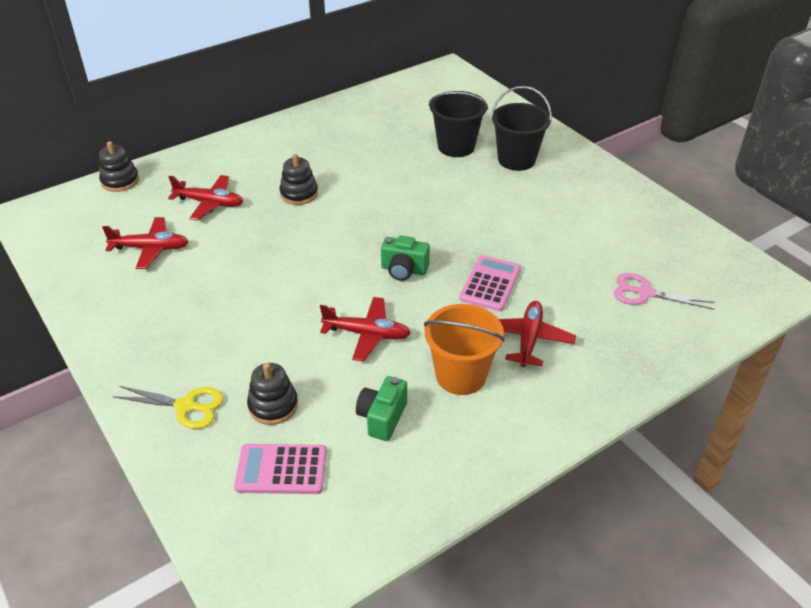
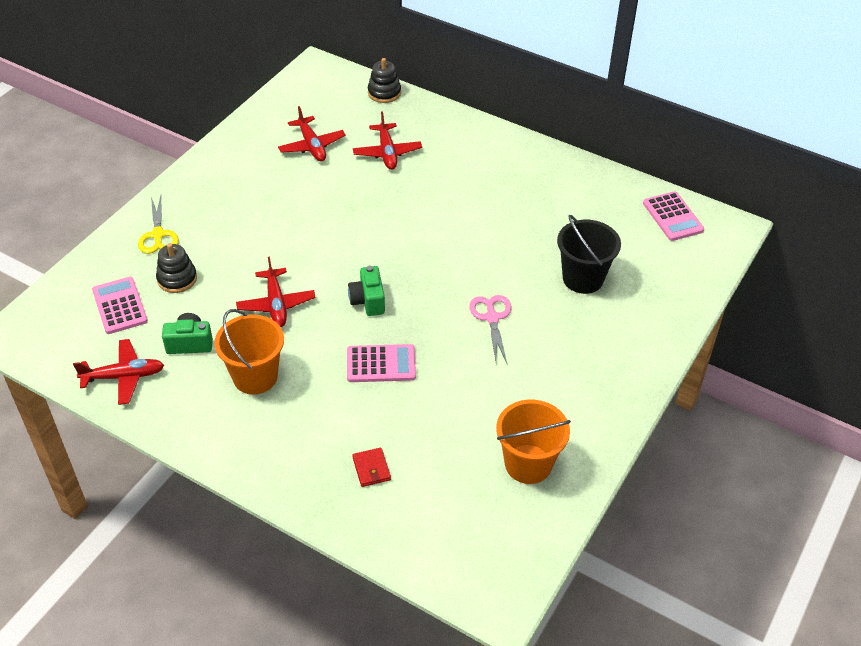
camera: 65 degrees right, 5 degrees up
black stacking toy [279,154,318,205] -> none
black bucket [491,86,552,171] -> none
red plane [499,301,576,367] -> red plane moved to [73,339,164,405]
pink scissors [614,273,715,309] -> pink scissors moved to [469,295,511,363]
none -> red wallet [352,448,391,487]
none -> orange bucket [496,399,571,484]
none -> pink calculator [643,191,704,241]

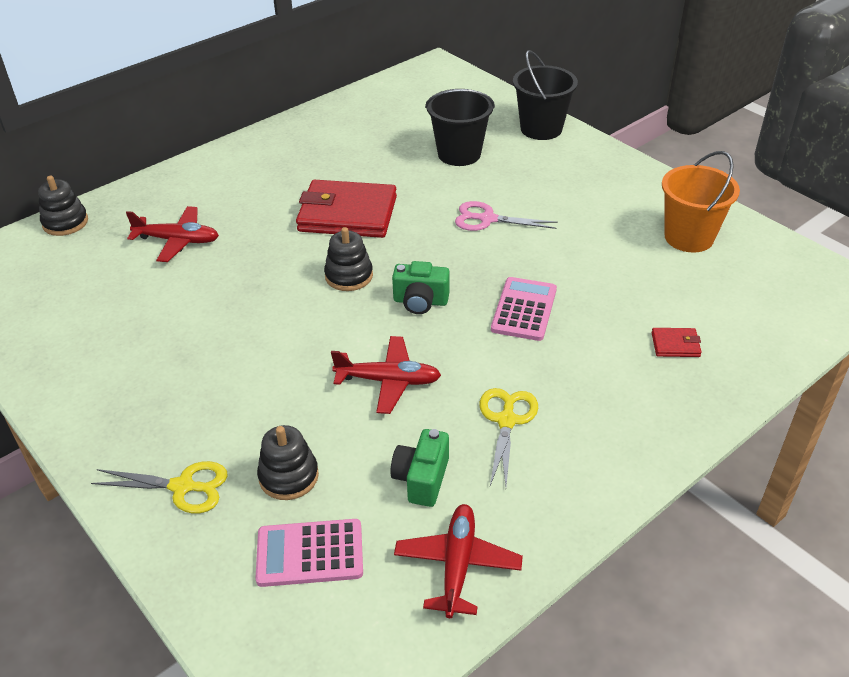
camera: 70 degrees left, 5 degrees down
orange bucket [214,309,284,395] -> yellow scissors [479,388,538,487]
red plane [278,106,346,161] -> none
pink calculator [643,191,704,241] -> none
none -> red wallet [296,180,397,238]
none -> black stacking toy [324,227,373,291]
none -> black bucket [513,50,578,140]

